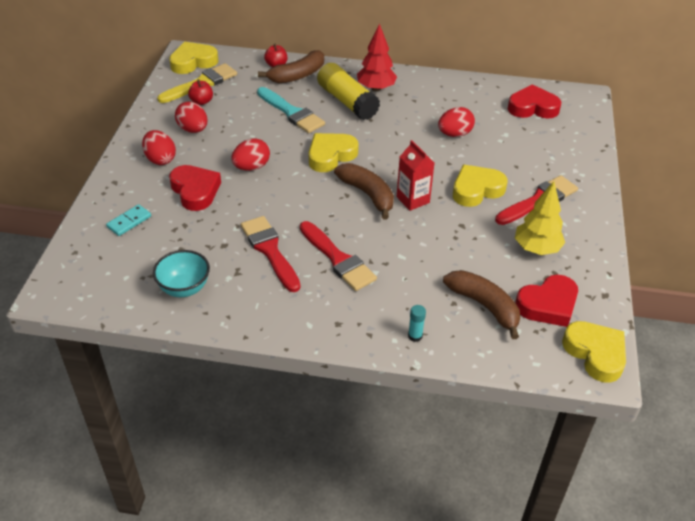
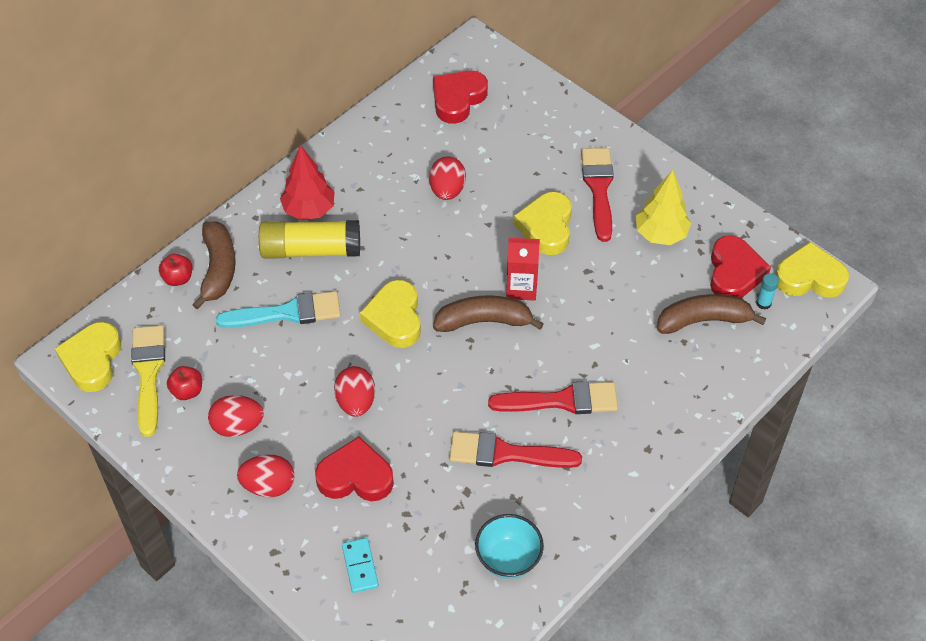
camera: 55 degrees left, 10 degrees up
turquoise glue stick [408,305,426,342] -> turquoise glue stick moved to [756,273,779,310]

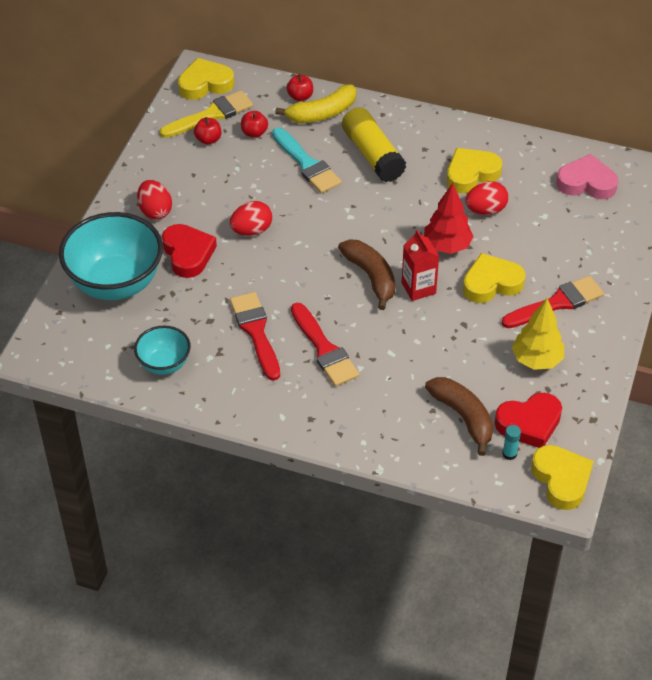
camera: 65 degrees right, 5 degrees down
brown banana [192,221,236,310] -> yellow banana [275,85,356,123]
red egg [208,395,264,437] -> none
red tree [280,145,335,220] -> red tree moved to [424,183,474,254]
turquoise domino [342,538,379,593] -> turquoise bowl [59,212,163,300]
yellow heart [360,280,421,348] -> yellow heart moved to [447,148,502,193]
red heart [433,71,488,124] -> pink heart [556,154,619,199]
none -> red apple [241,111,268,138]

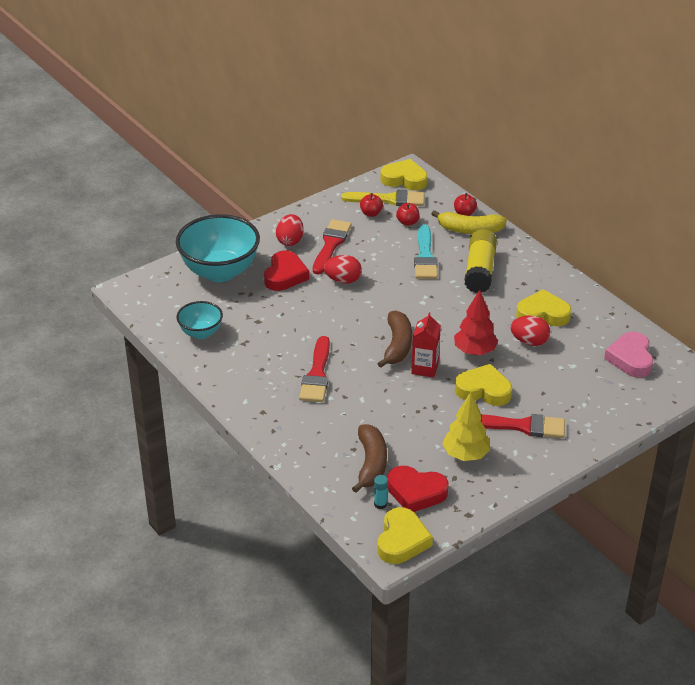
camera: 35 degrees right, 10 degrees down
red brush [230,292,280,381] -> red brush moved to [313,219,352,274]
pink heart [556,154,619,199] -> pink heart turned 135 degrees counterclockwise [604,332,654,378]

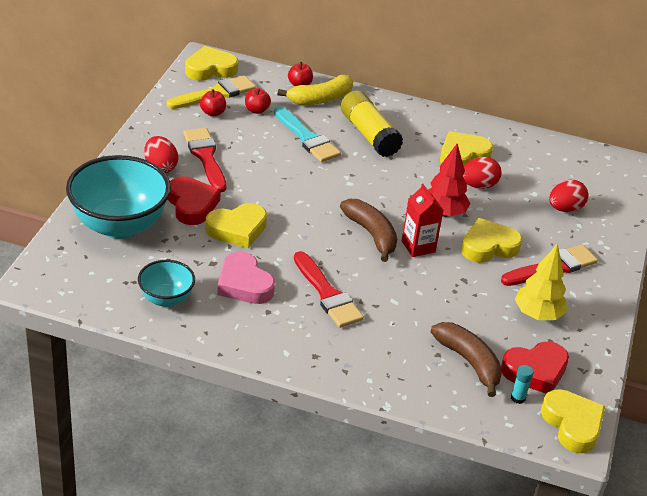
camera: 40 degrees left, 0 degrees up
red egg [324,255,362,284] -> red egg moved to [549,180,588,212]
pink heart [604,332,654,378] -> pink heart moved to [217,252,275,304]
none -> yellow heart [205,203,267,248]

